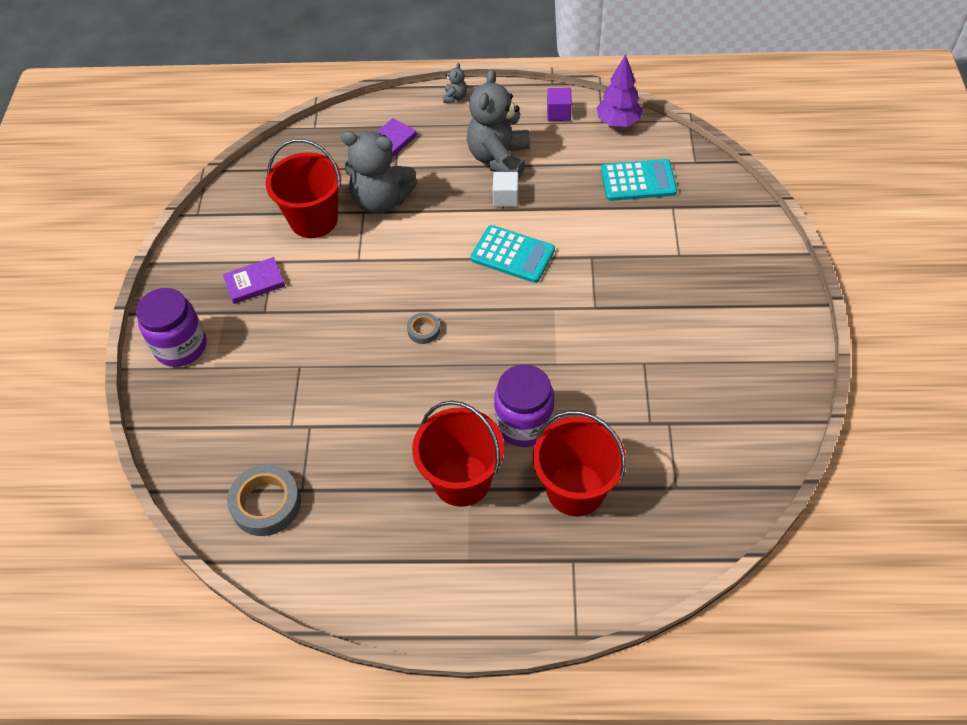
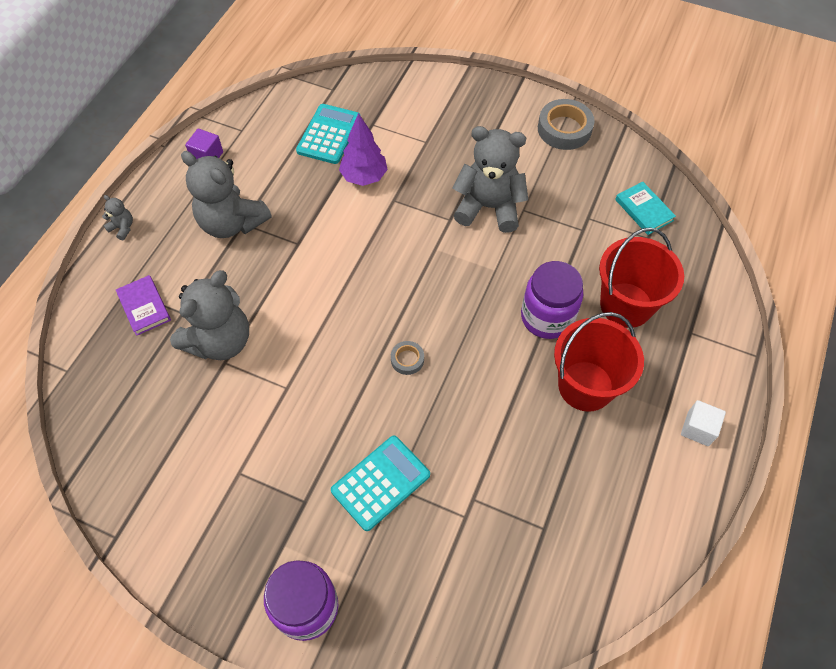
camera: 70 degrees left, 5 degrees up
purple book [223,257,285,304] -> none
grey tape [227,465,301,536] -> grey tape moved to [538,99,595,150]
red bucket [265,139,341,238] -> none
turquoise calculator [470,225,555,283] -> turquoise calculator moved to [331,436,430,531]
white cube [493,172,518,207] -> white cube moved to [681,400,726,446]
purple tree [597,54,643,127] -> purple tree moved to [339,113,388,186]
none -> grey teddy bear [453,126,528,233]
none -> turquoise book [615,181,676,235]

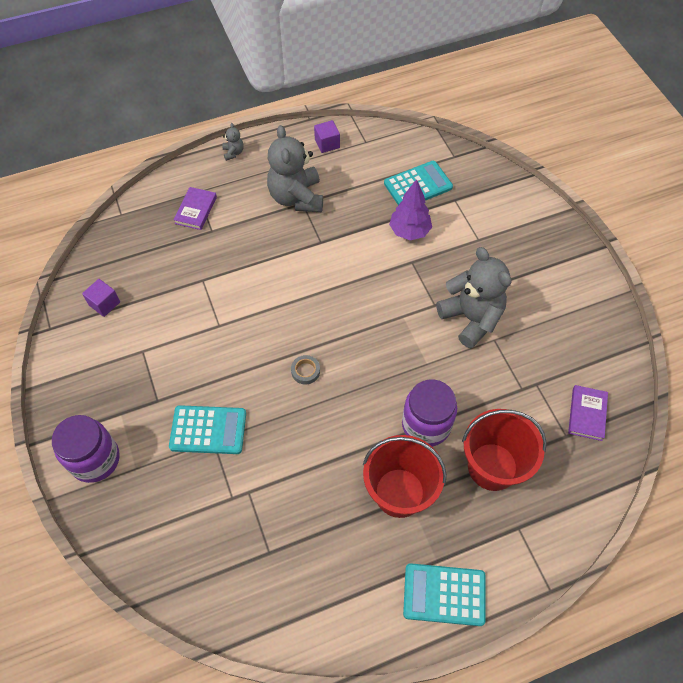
camera: 45 degrees right, 0 degrees up
grey teddy bear [170,270,249,360] -> none
grey tape [538,99,595,150] -> none
turquoise book [615,181,676,235] -> purple book [568,385,608,441]
white cube [681,400,726,446] -> turquoise calculator [403,563,486,626]
none -> purple cube [82,279,120,317]

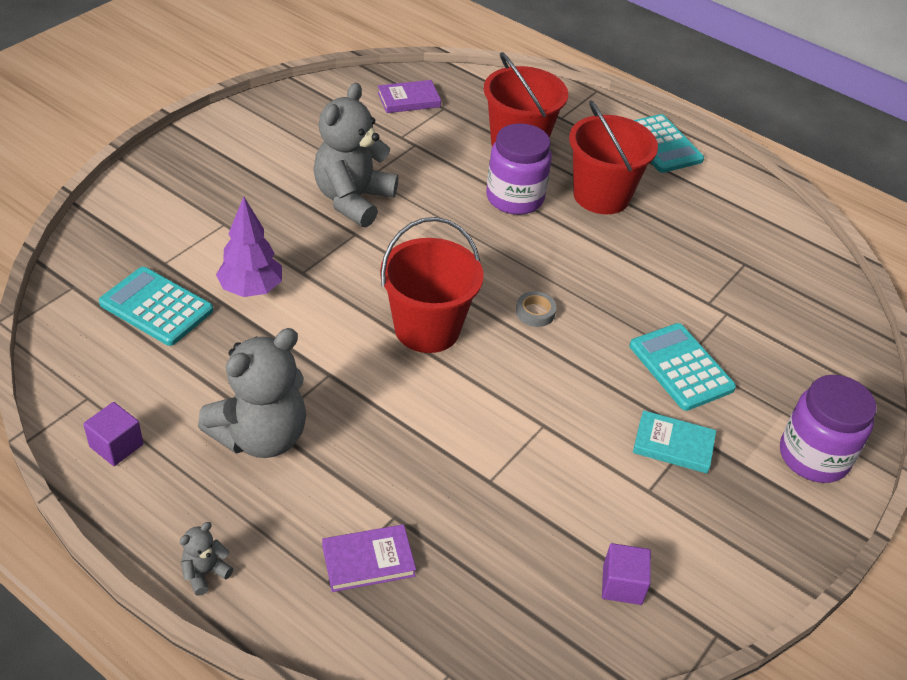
camera: 125 degrees left, 15 degrees down
none -> red bucket [380,217,484,353]
none -> turquoise book [633,410,716,473]

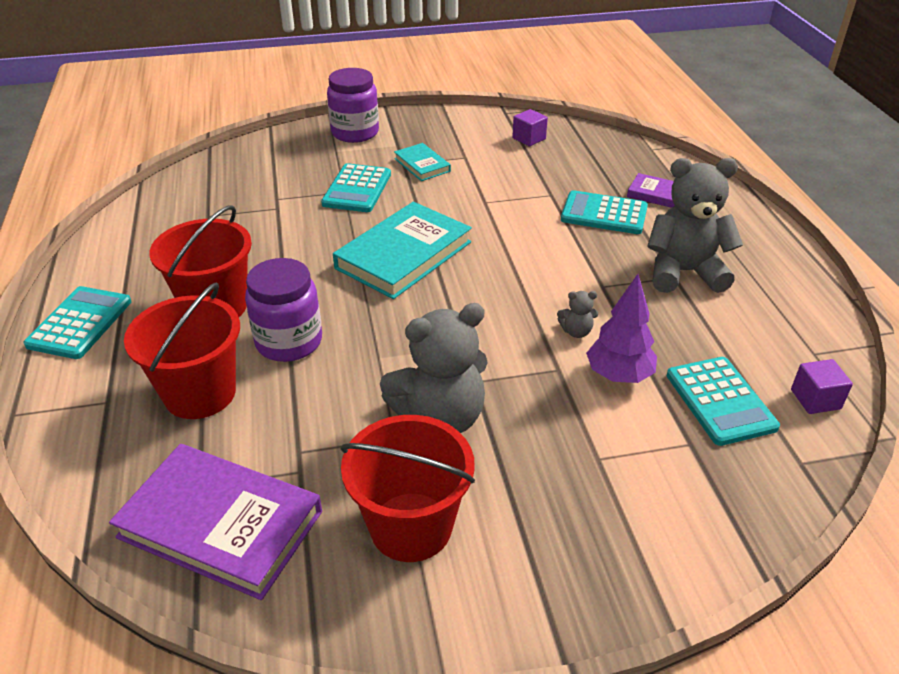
camera: 135 degrees left, 5 degrees down
purple cube [83,402,143,466] -> purple cube moved to [791,359,853,414]
grey teddy bear [179,522,234,596] -> grey teddy bear moved to [557,291,598,338]
purple book [378,80,441,113] -> purple book [109,444,322,600], size x1.96
red bucket [380,217,484,353] -> red bucket moved to [341,415,475,562]
grey tape [516,291,557,327] -> turquoise book [333,202,472,299]
none -> turquoise calculator [561,190,648,234]

